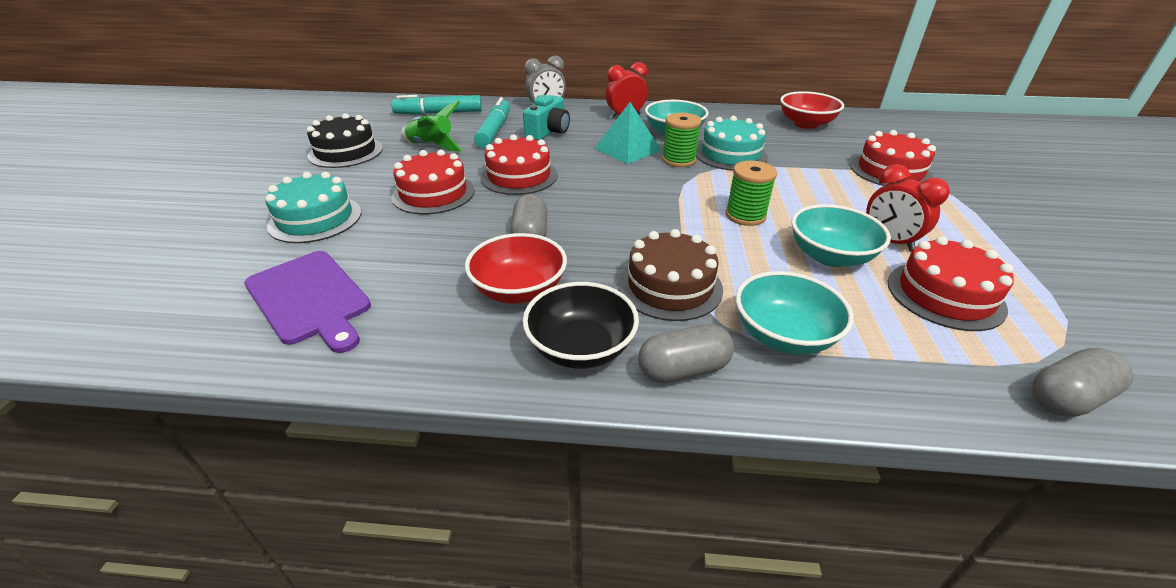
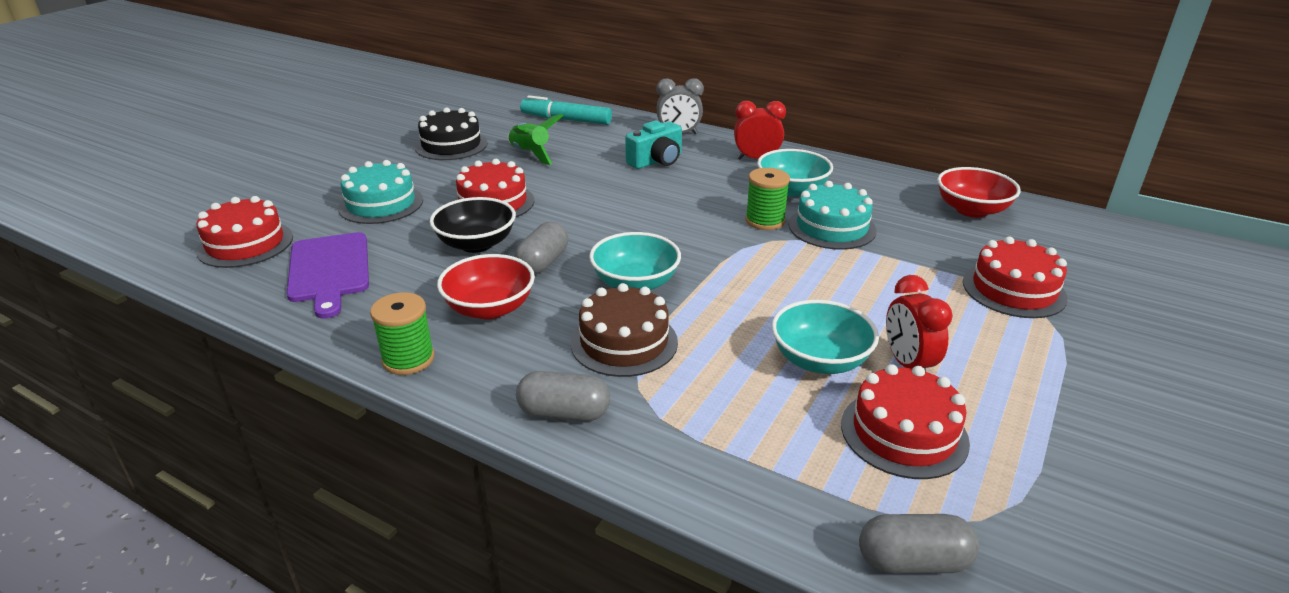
camera: 25 degrees right, 5 degrees down
turquoise marker [474,97,510,148] -> none
red cake [480,134,558,195] -> red cake moved to [196,196,293,268]
black bowl [523,282,639,369] -> black bowl moved to [430,197,516,253]
turquoise pyramid [594,102,661,164] -> none
green spool [725,161,777,226] -> green spool moved to [370,292,434,375]
turquoise bowl [736,271,854,355] -> turquoise bowl moved to [589,232,681,290]

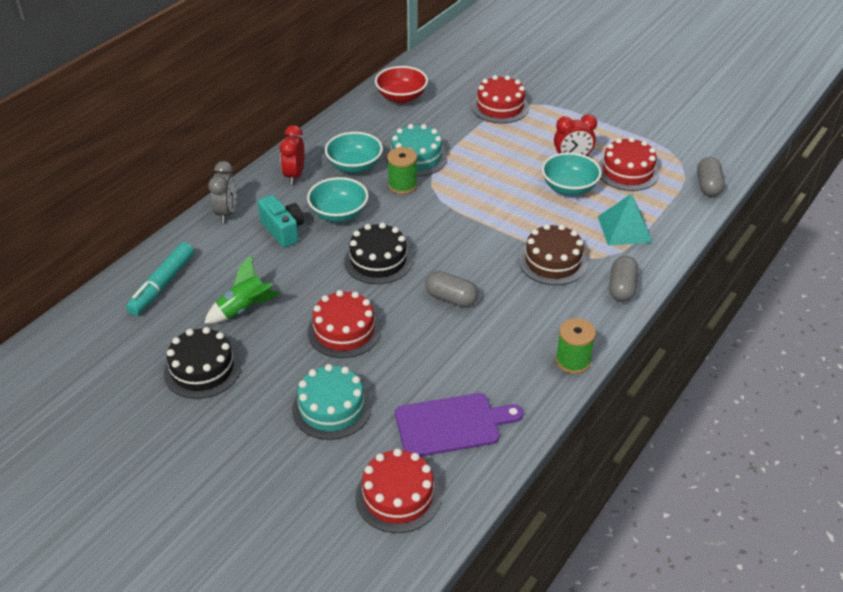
camera: 85 degrees left, 10 degrees up
black bowl [430,197,516,253] -> none
red bowl [437,254,535,319] -> none
turquoise bowl [589,232,681,290] -> turquoise bowl moved to [307,177,369,222]
none -> black cake [344,223,413,284]
none -> turquoise pyramid [598,194,653,246]

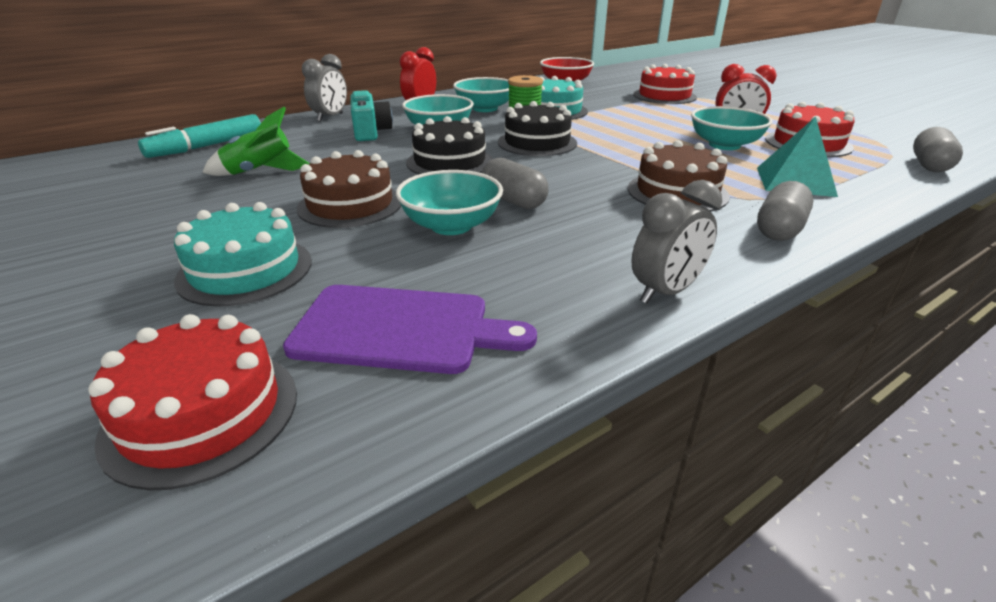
camera: 20 degrees right, 10 degrees down
black cake [164,327,241,399] -> black cake moved to [498,101,577,156]
red cake [308,290,381,358] -> brown cake [297,150,401,228]
green spool [556,318,596,374] -> grey clock [631,180,722,304]
none -> turquoise bowl [396,170,503,235]

